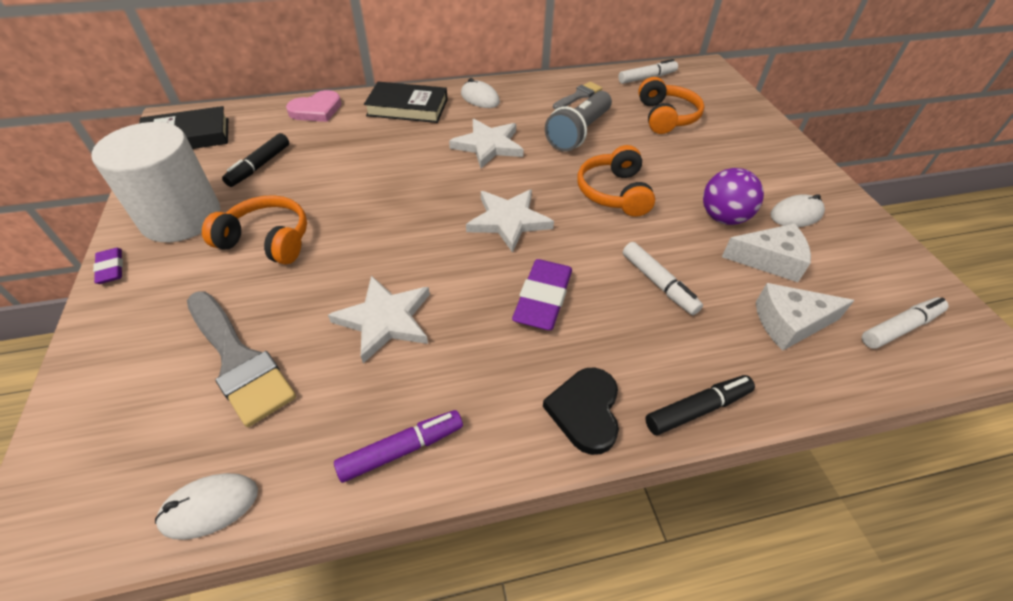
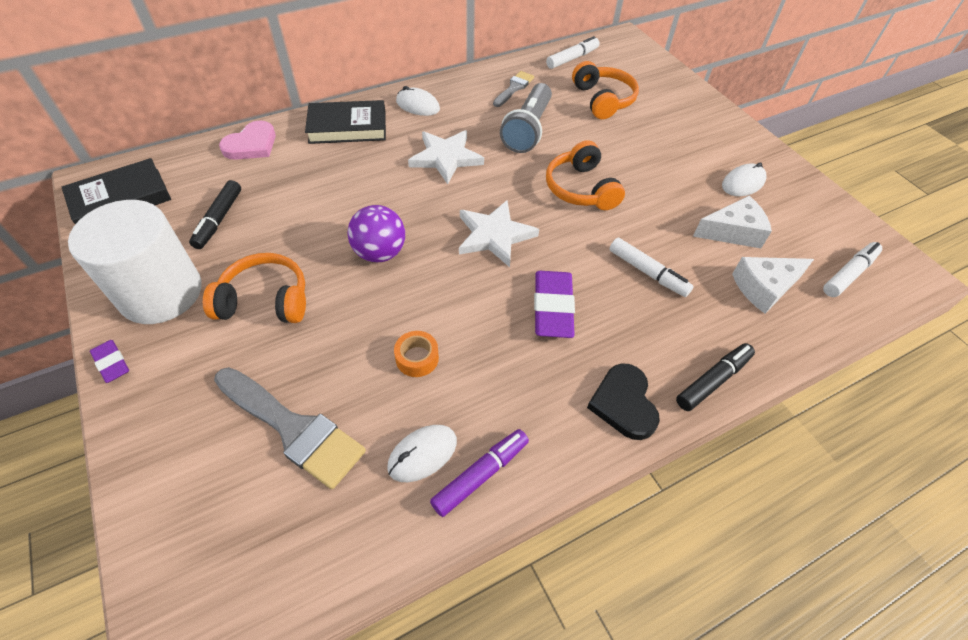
camera: 15 degrees left, 5 degrees up
white mouse [155,473,258,540] -> white mouse moved to [387,425,457,482]
white star [328,276,430,363] -> orange tape [394,331,439,377]
purple ball [703,168,764,225] -> purple ball moved to [347,205,405,262]

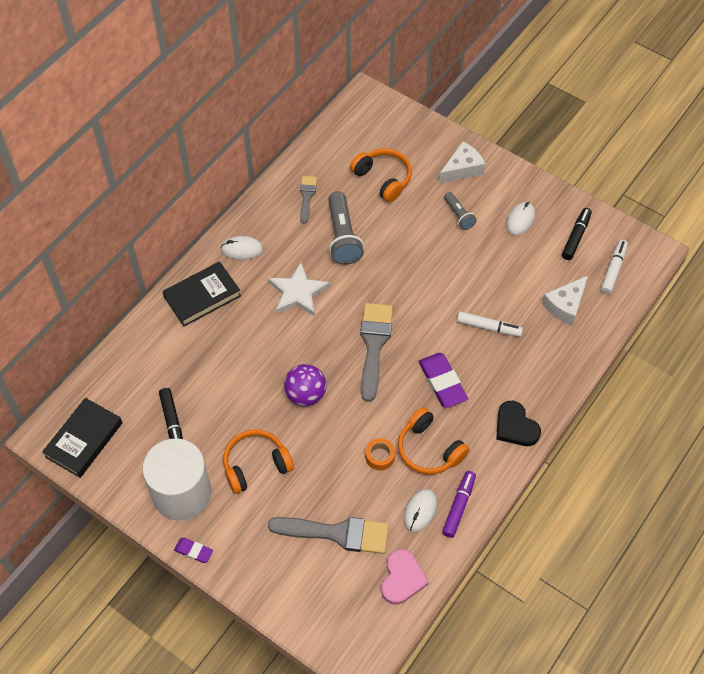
camera: 25 degrees left, 5 degrees up
pink heart [219,120,276,160] -> pink heart moved to [381,549,429,605]
white star [459,200,539,267] -> grey brush [360,303,393,402]
white marker [546,36,600,69] -> none
orange headphones [546,140,625,210] -> orange headphones moved to [398,407,469,475]
black marker [676,343,755,411] -> black marker moved to [562,208,592,260]
white cheese [693,196,772,248] -> white cheese moved to [439,141,486,184]
none -> grey flashlight [444,192,477,230]

